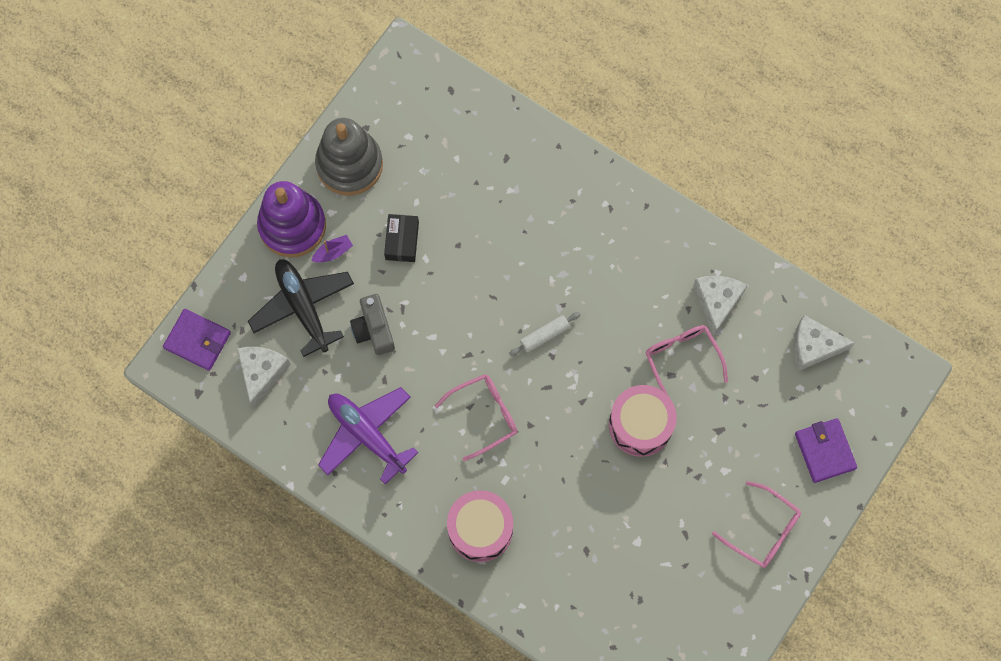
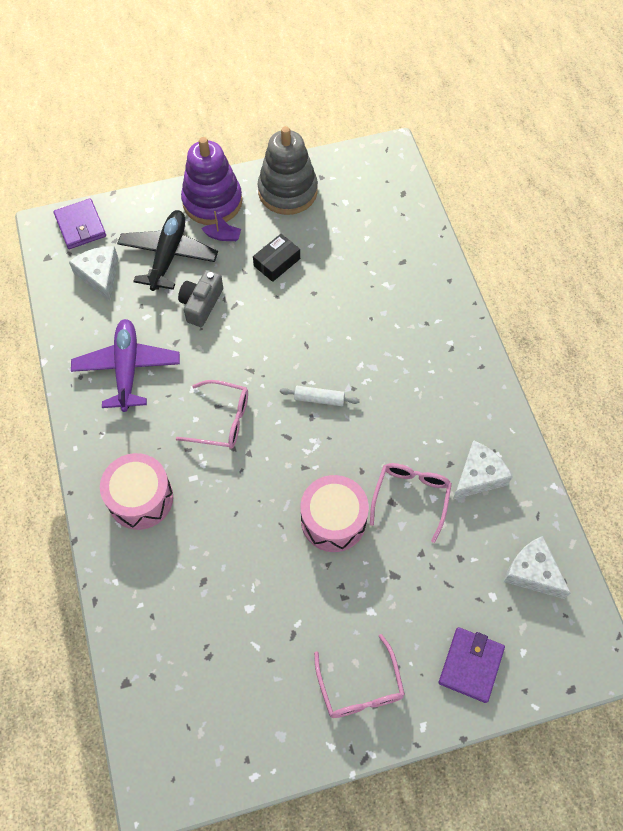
camera: 40 degrees right, 10 degrees down
white cheese [237,347,291,408] -> white cheese turned 75 degrees counterclockwise [69,246,119,301]

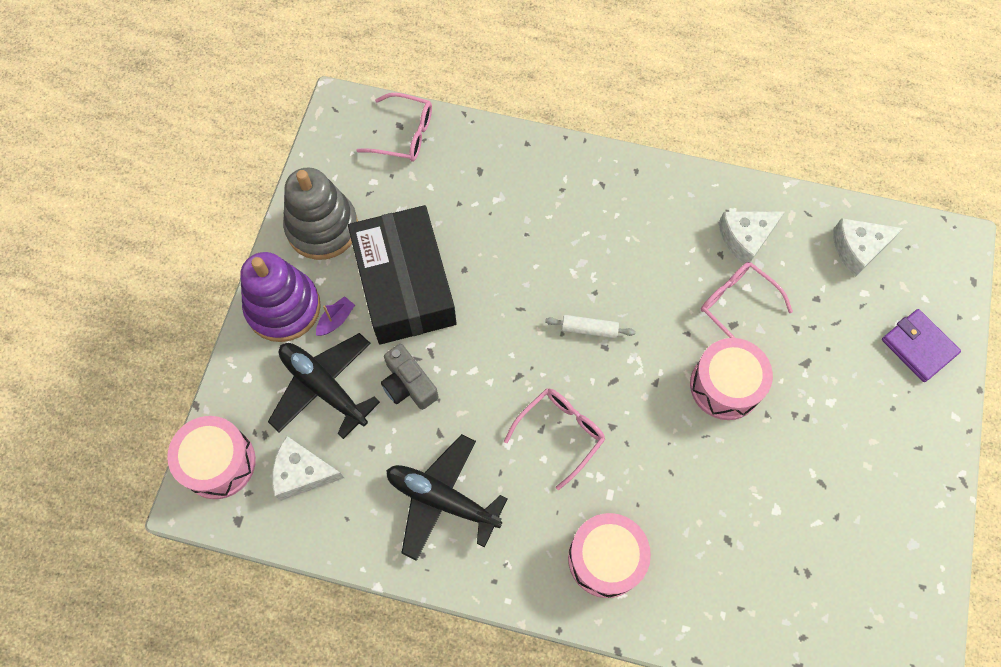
camera: 60 degrees left, 5 degrees up
purple wallet [53,199,106,249] -> pink drum [167,416,256,499]
purple plane [71,319,180,412] -> black plane [386,434,508,561]
black box [253,234,300,282] -> black box [348,205,457,345], size x2.40
white rolling pin [280,386,360,406] -> white rolling pin turned 60 degrees clockwise [545,315,636,338]
pink glasses [314,634,405,718] -> pink glasses moved to [356,93,432,162]
white cheese [453,440,513,500] -> white cheese turned 105 degrees counterclockwise [719,211,785,264]

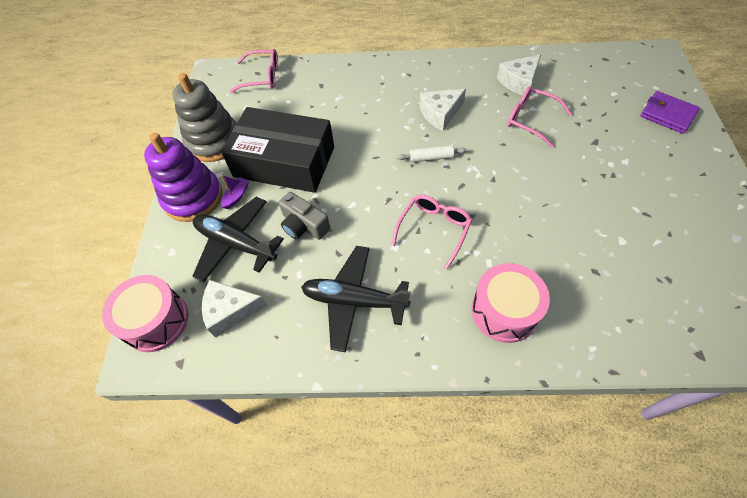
camera: 10 degrees left, 10 degrees down
black box [348,205,457,345] -> black box turned 45 degrees counterclockwise [221,107,334,193]
pink drum [690,338,773,420] -> none
white cheese [833,218,903,277] -> white cheese moved to [420,89,466,131]

